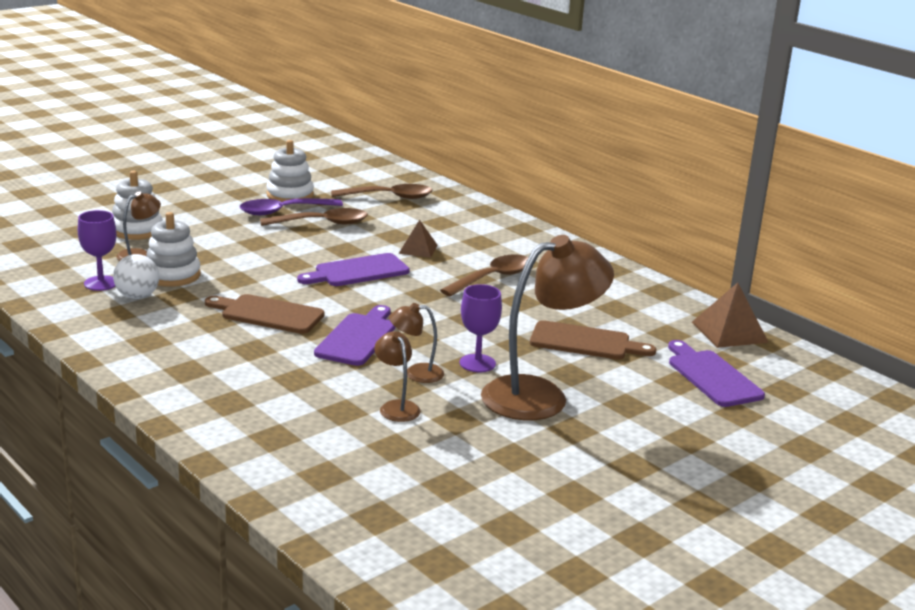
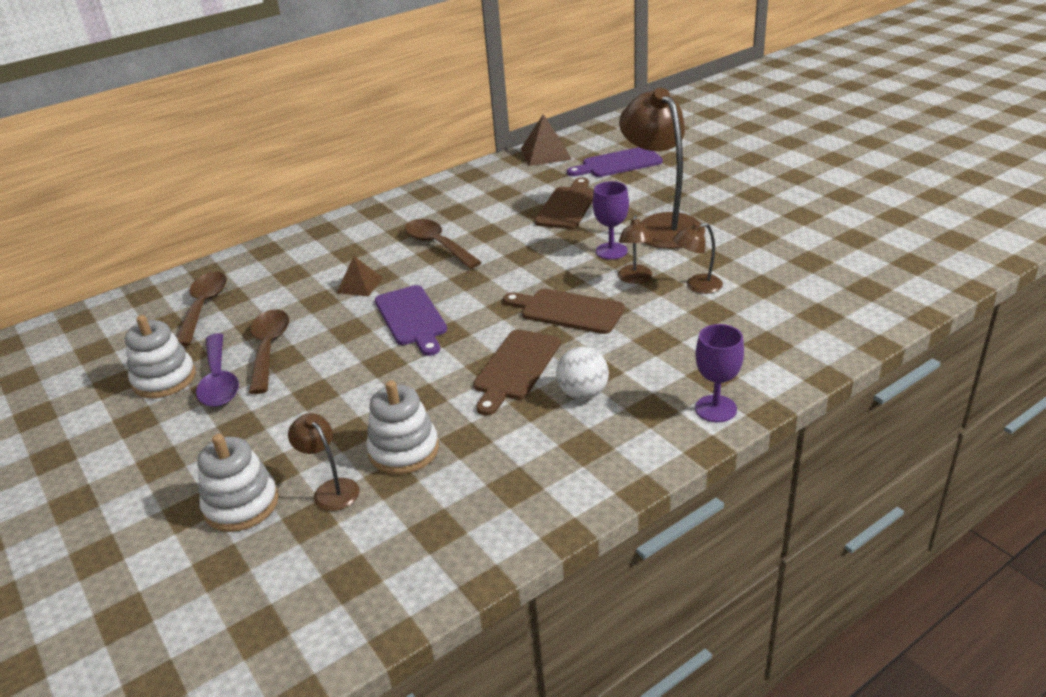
camera: 80 degrees left, 10 degrees up
purple goblet [78,210,116,291] -> purple goblet moved to [695,324,744,422]
white ball [113,254,159,299] -> white ball moved to [556,347,609,400]
purple cutting board [314,305,396,366] -> brown cutting board [503,289,625,334]

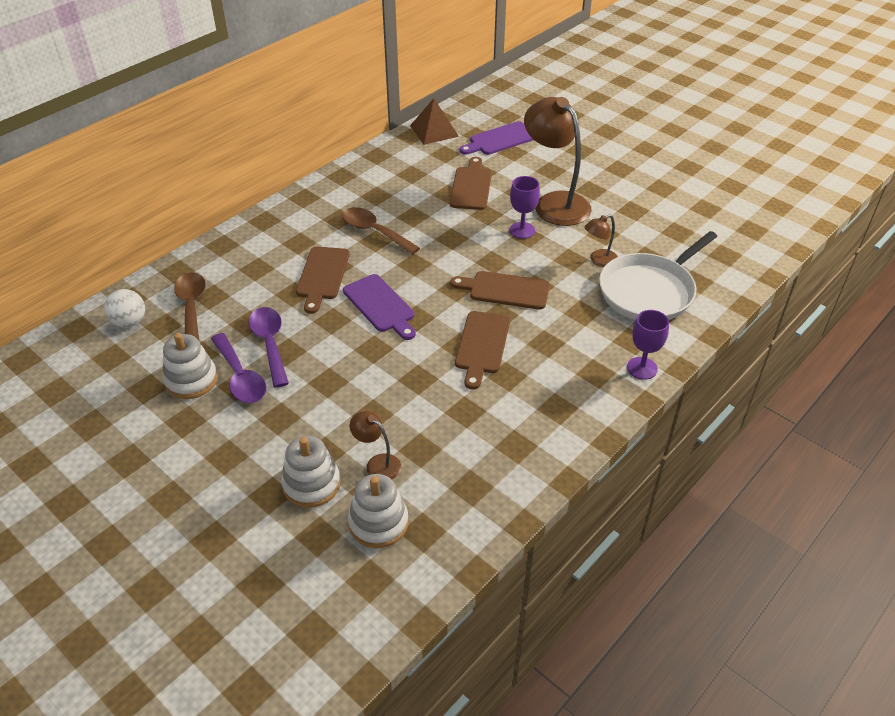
camera: 15 degrees left, 10 degrees up
brown spoon [249,310,289,394] -> purple spoon [249,307,289,388]
brown pyramid [337,256,383,296] -> brown cutting board [296,247,350,314]
white stacking toy [366,380,439,474] -> white stacking toy moved to [348,474,408,548]
white ball [556,347,609,400] -> white ball moved to [104,289,145,328]
brown lamp [618,215,653,284] -> none
none -> white pan [599,231,717,320]

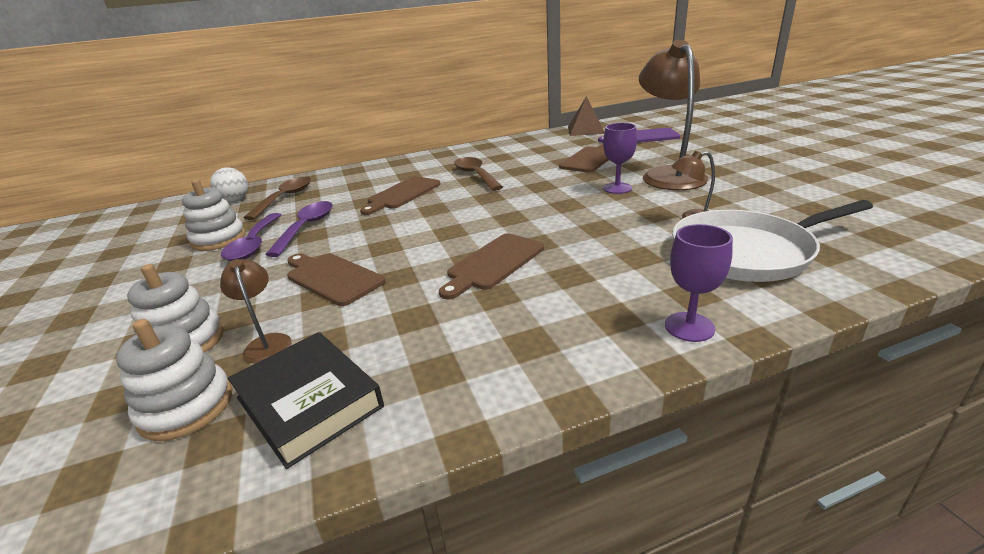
camera: 30 degrees right, 15 degrees down
purple cutting board [343,274,416,340] -> none
brown cutting board [450,271,550,309] -> brown cutting board moved to [287,253,385,306]
none -> black book [228,332,384,469]

